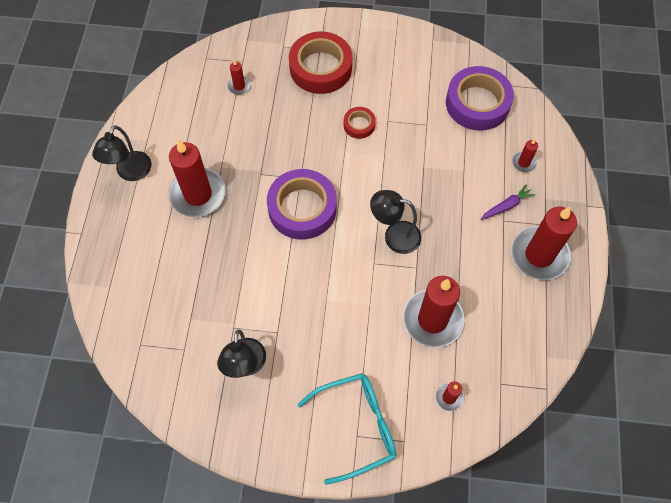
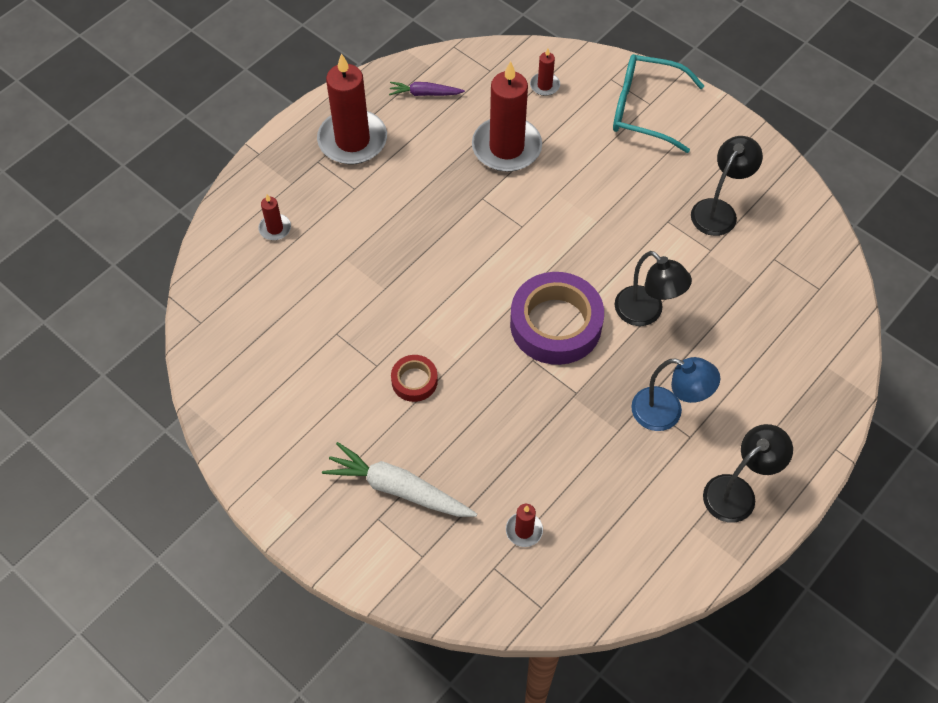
camera: 145 degrees left, 5 degrees down
red candle [169,139,226,217] -> blue lamp [631,357,720,431]
red tape [289,31,352,94] -> white carrot [322,442,477,517]
black lamp [370,190,421,254] -> black lamp moved to [615,251,692,326]
purple tape [446,66,514,131] -> none
purple carrot [481,184,535,220] -> purple carrot moved to [389,82,465,96]

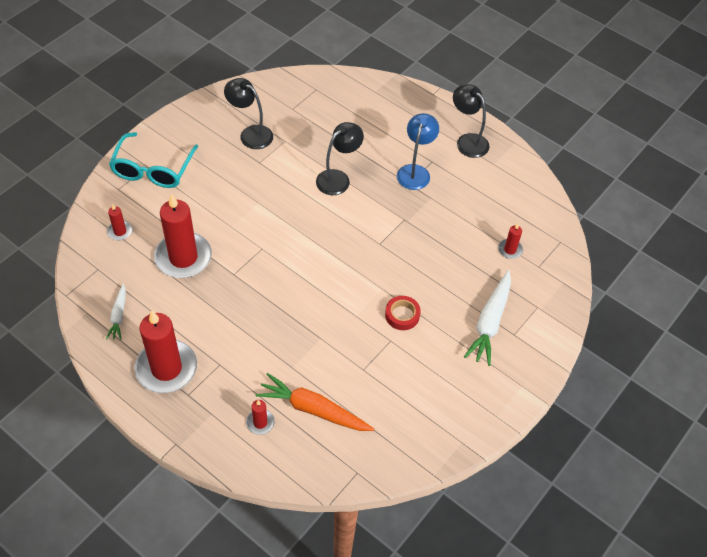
camera: 95 degrees left, 5 degrees down
purple carrot [389,82,465,96] -> white carrot [106,283,126,340]
purple tape [510,272,604,365] -> none
none -> orange carrot [255,373,374,431]

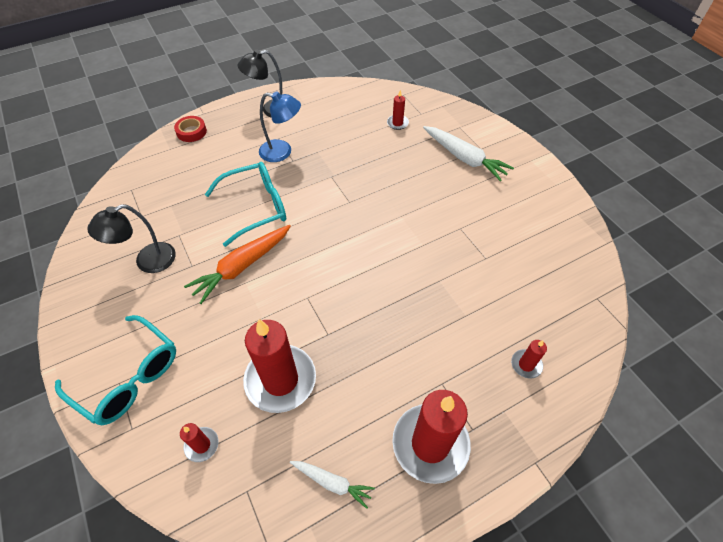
camera: 65 degrees left, 0 degrees up
orange carrot [255,373,374,431] -> orange carrot moved to [184,225,291,304]
black lamp [316,122,364,195] -> turquoise glasses [205,162,286,247]
red tape [385,296,421,330] -> red tape moved to [174,116,207,142]
blue lamp [397,113,439,190] -> blue lamp turned 150 degrees clockwise [259,91,301,162]

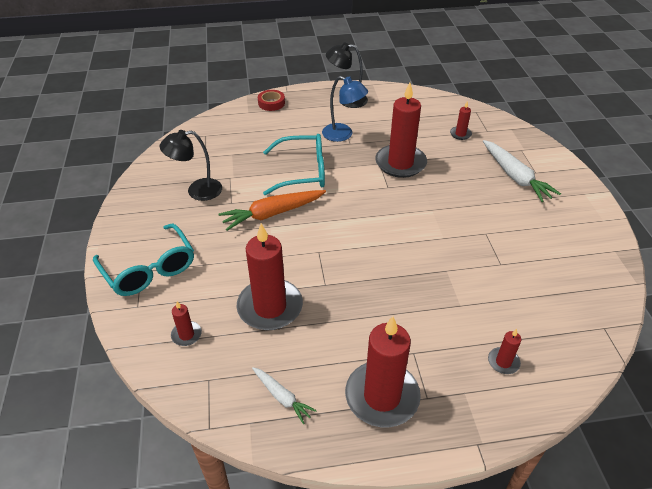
camera: 20 degrees right, 10 degrees down
none -> red candle [375,83,427,178]

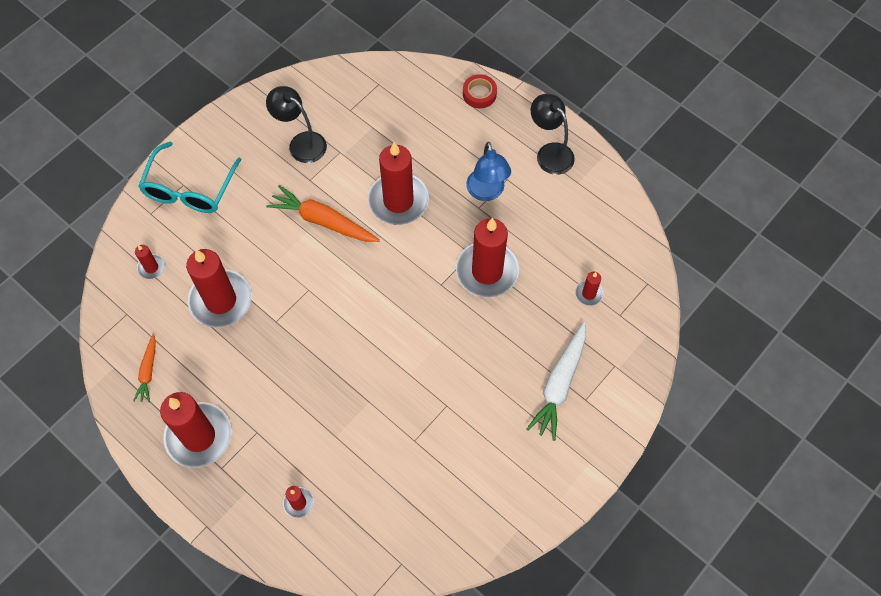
camera: 50 degrees right, 20 degrees up
white carrot [252,367,317,424] -> orange carrot [133,334,156,402]
turquoise glasses [263,134,325,195] -> red candle [368,142,429,225]

